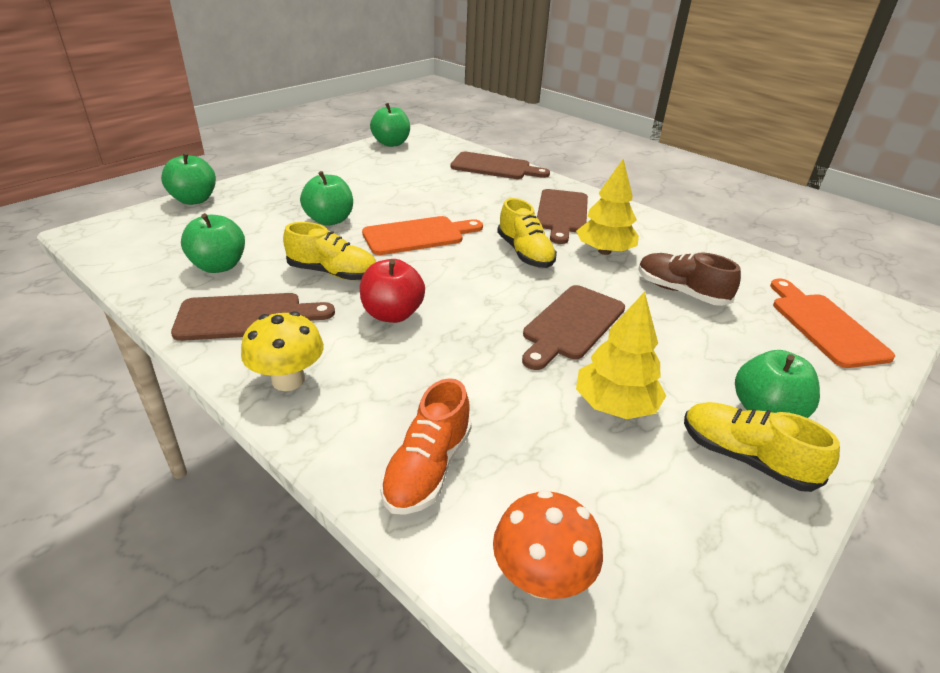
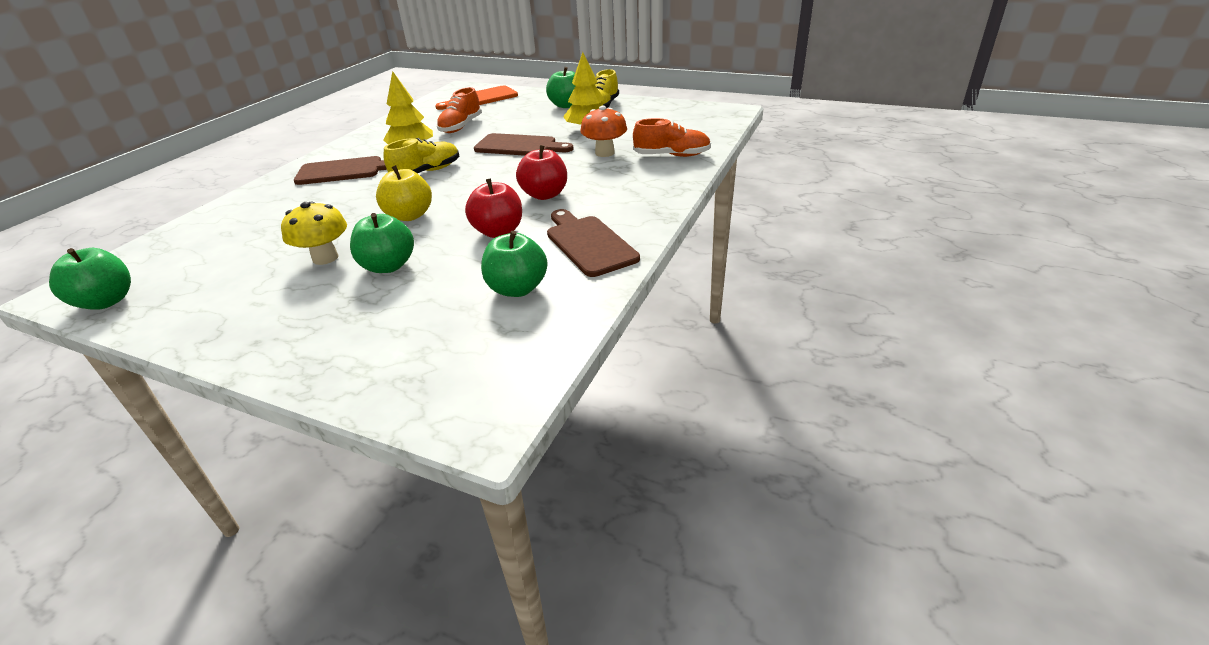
camera: 105 degrees left, 0 degrees up
green apple [161,152,216,205] -> none
yellow mushroom [241,311,324,391] -> yellow mushroom moved to [281,202,347,265]
yellow shoe [283,222,376,280] -> red apple [465,178,522,238]
orange cutting board [362,216,483,255] -> yellow apple [376,165,432,221]
brown cutting board [450,152,550,179] -> none
orange mushroom [493,490,603,599] -> orange mushroom moved to [580,106,627,157]
brown shoe [638,252,741,306] -> orange shoe [437,87,482,133]

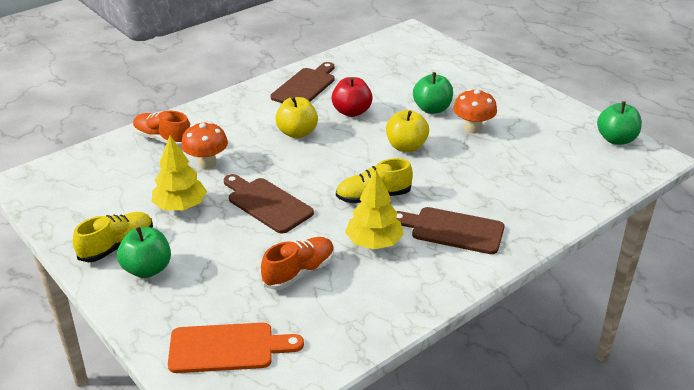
camera: 155 degrees left, 0 degrees up
yellow mushroom [281,202,347,265] -> orange mushroom [453,89,497,133]
green apple [481,231,548,297] -> none
red apple [516,145,567,200] -> yellow apple [275,96,318,138]
brown cutting board [547,209,640,277] -> brown cutting board turned 150 degrees counterclockwise [271,62,335,103]

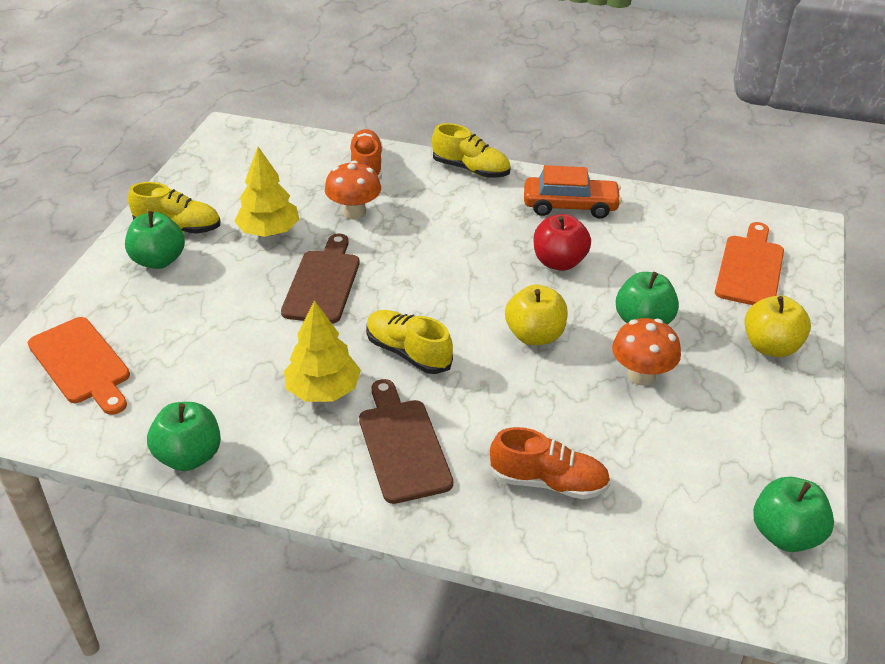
camera: 55 degrees right, 5 degrees up
orange shoe [261,237,334,290] -> orange shoe moved to [489,427,611,499]
brown cutting board [271,62,335,103] -> orange car [524,165,622,219]
yellow apple [275,96,318,138] -> yellow apple moved to [744,295,811,357]
none -> green apple [147,402,221,471]
none -> yellow shoe [432,123,511,178]
none -> orange cutting board [715,222,784,305]

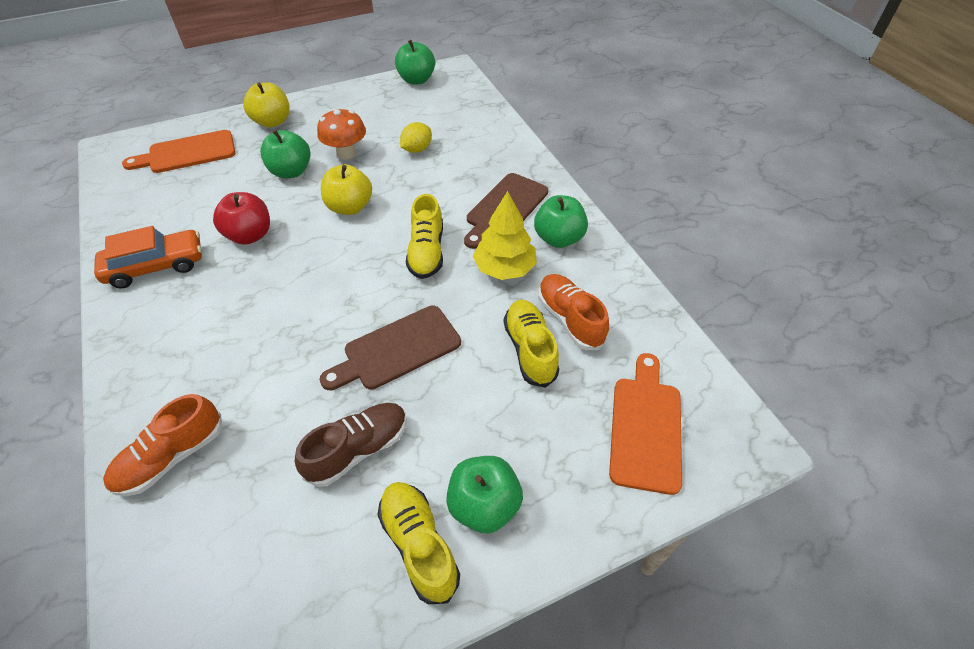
camera: 130 degrees left, 10 degrees up
green apple [147,402,221,471] -> green apple moved to [534,195,588,248]
yellow tree [234,147,299,237] -> brown shoe [295,403,407,487]
orange mushroom [325,160,381,219] -> none
yellow shoe [432,123,511,178] -> yellow shoe moved to [504,300,559,388]
orange shoe [489,427,611,499] -> orange shoe moved to [538,274,609,350]
orange car [524,165,622,219] -> orange car turned 105 degrees clockwise [94,226,202,288]
none -> yellow lemon [400,122,432,153]

